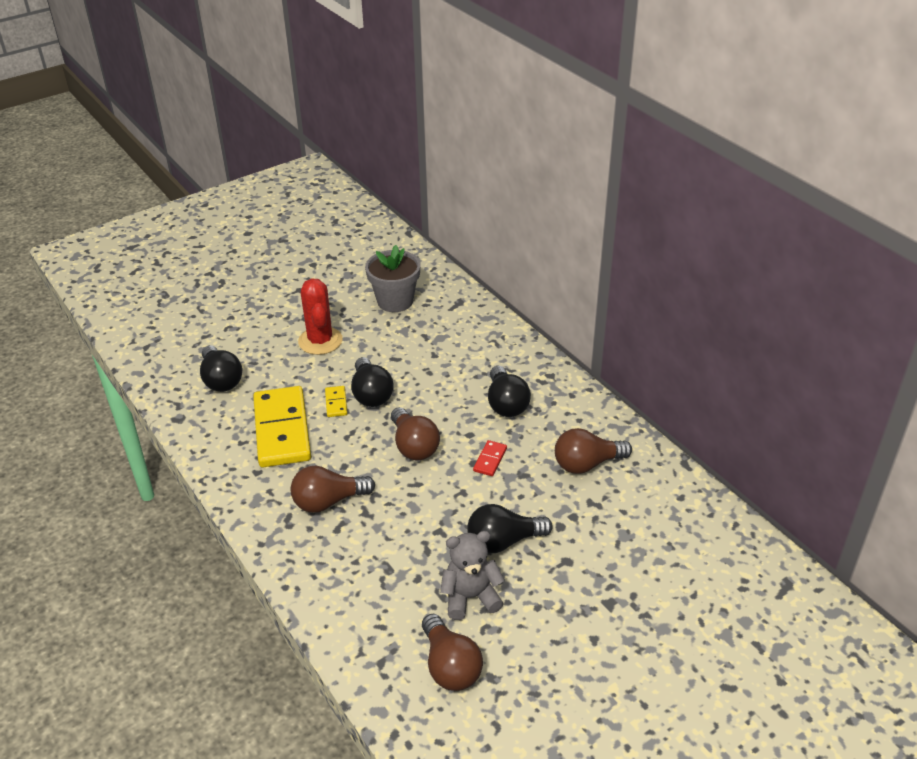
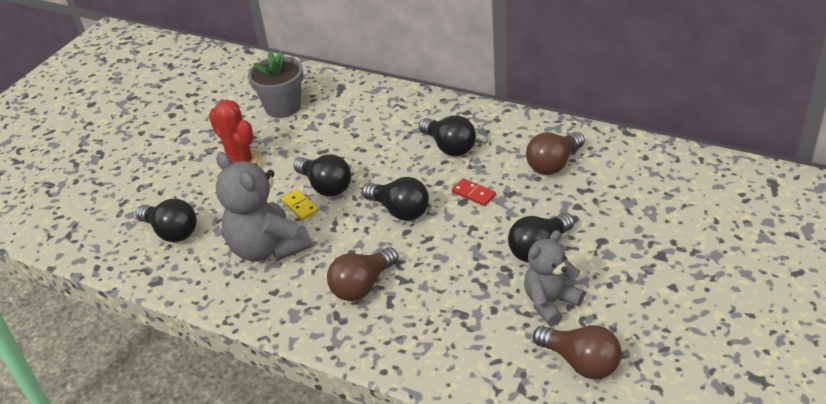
camera: 25 degrees left, 0 degrees up
yellow domino [253,386,311,467] -> grey teddy bear [216,152,312,262]
brown light bulb [391,407,440,460] -> black light bulb [362,177,429,221]
red domino [473,440,507,476] -> red domino turned 45 degrees counterclockwise [452,178,496,206]

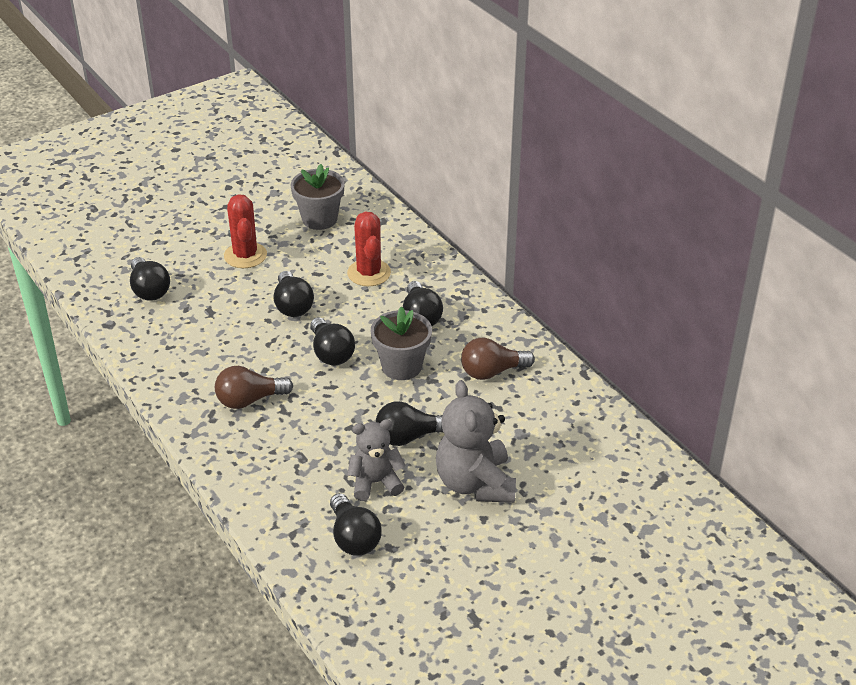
camera: 25 degrees right, 0 degrees up
grey teddy bear [216,152,312,262] -> grey teddy bear moved to [436,380,516,503]
yellow domino [281,189,319,220] -> none
red domino [452,178,496,206] -> grey flower pot [371,306,432,380]
brown light bulb [533,325,622,379] -> black light bulb [330,493,382,556]
none -> red cactus [347,212,391,286]

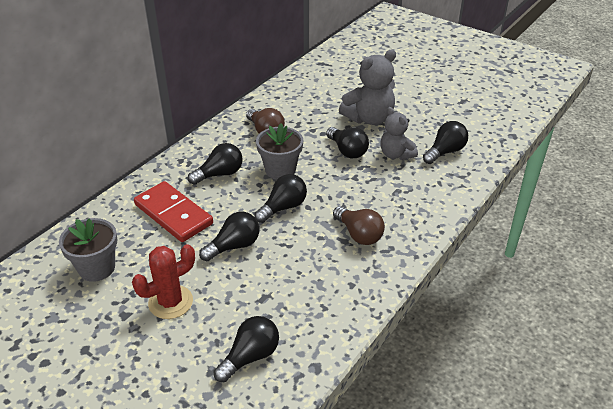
camera: 110 degrees left, 0 degrees up
red cactus [347,212,391,286] -> red domino [134,181,213,242]

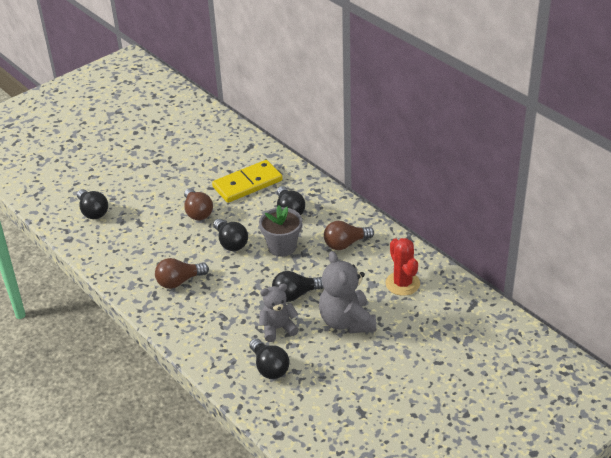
camera: 105 degrees right, 0 degrees up
grey flower pot [59,218,117,282] -> none
red cactus [132,244,195,319] -> red cactus moved to [385,238,420,296]
red domino [134,181,213,242] -> yellow domino [212,160,283,203]
black light bulb [199,212,259,261] -> brown light bulb [184,188,213,220]

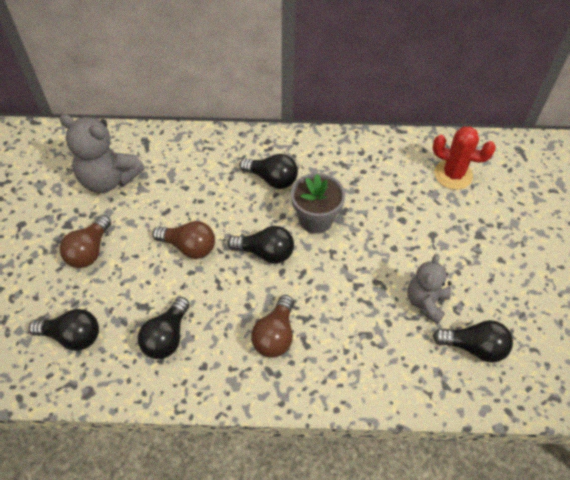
camera: 50 degrees left, 15 degrees up
yellow domino [212,160,283,203] -> none
black light bulb [272,271,323,302] -> black light bulb moved to [138,297,190,359]
grey teddy bear [319,251,376,333] -> grey teddy bear moved to [59,114,144,193]
brown light bulb [324,221,374,250] -> brown light bulb moved to [60,215,111,268]

